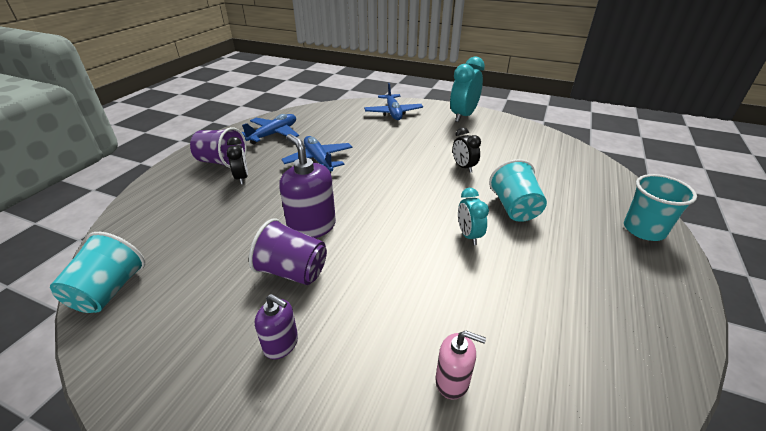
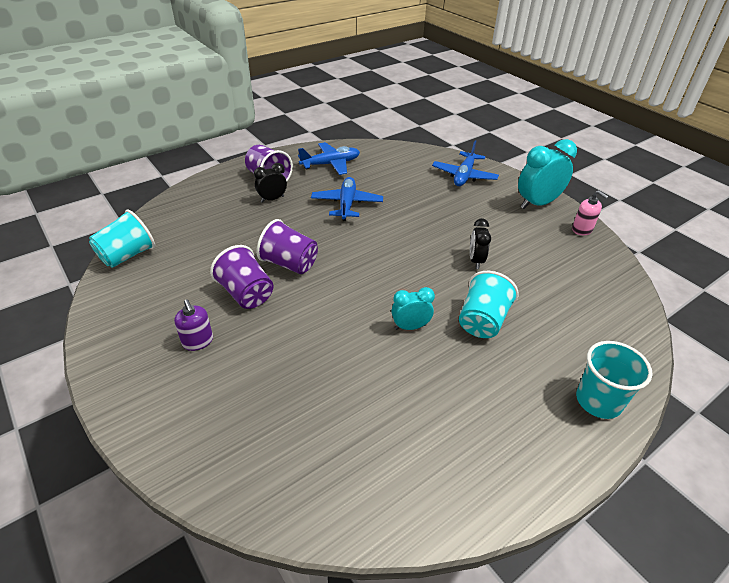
camera: 30 degrees right, 5 degrees up
black clock [227,137,248,185] -> black clock turned 135 degrees counterclockwise [254,163,287,203]
purple soap dispenser [279,134,336,238] -> purple cup [256,219,318,274]
pink soap dispenser [435,331,486,400] -> pink soap dispenser moved to [572,190,609,235]
turquoise clock [458,188,489,245] -> turquoise clock turned 60 degrees clockwise [391,287,435,330]

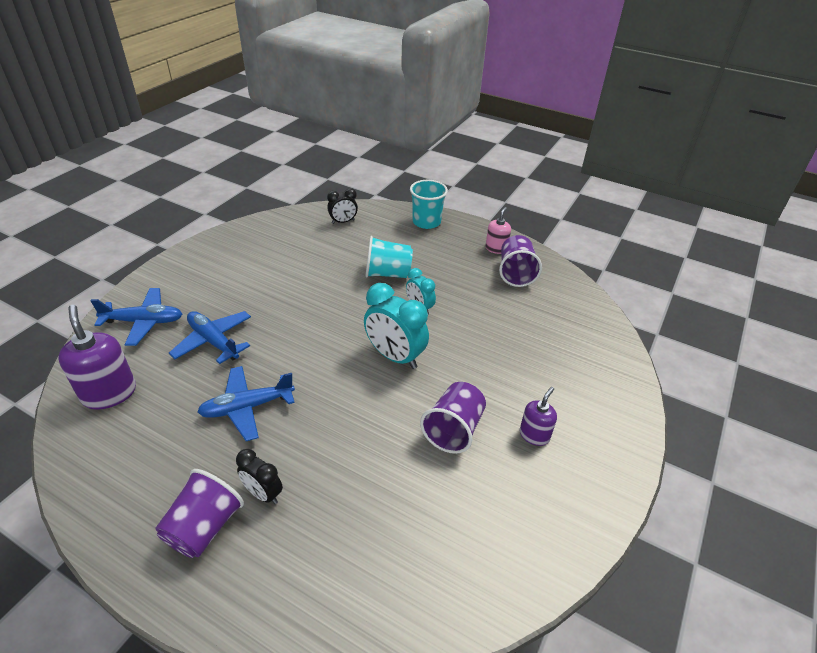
camera: 115 degrees left, 0 degrees up
turquoise cup [89,210,155,268] -> none
purple cup [256,219,318,274] -> purple cup moved to [499,235,542,287]
blue plane [298,142,360,175] -> blue plane moved to [169,311,251,364]
black clock [470,218,491,269] -> black clock moved to [327,188,358,224]
turquoise clock [518,139,577,209] -> turquoise clock moved to [364,283,429,369]
pink soap dispenser [572,190,609,235] -> pink soap dispenser moved to [485,207,511,254]
none -> purple soap dispenser [58,305,136,409]

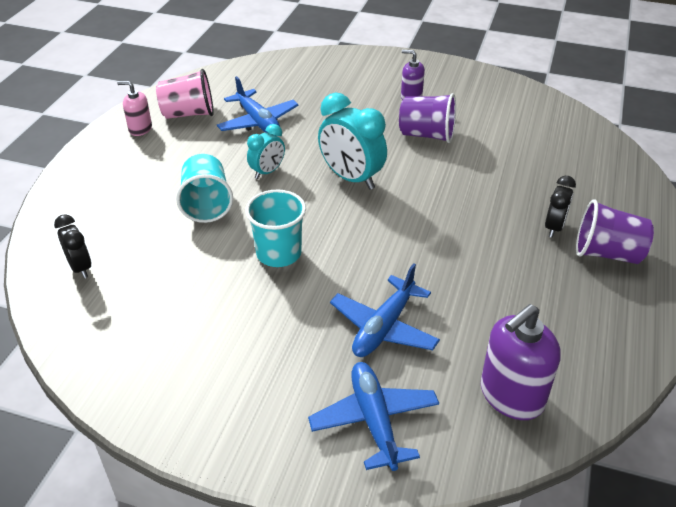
camera: 100 degrees left, 0 degrees up
blue plane [197,366,295,441] -> blue plane moved to [217,76,299,133]
turquoise clock [364,283,429,369] -> turquoise clock turned 105 degrees clockwise [318,93,387,190]
turquoise cup [410,180,448,229] -> turquoise cup moved to [245,189,306,267]
purple cup [499,235,542,287] -> pink cup [156,69,214,119]

